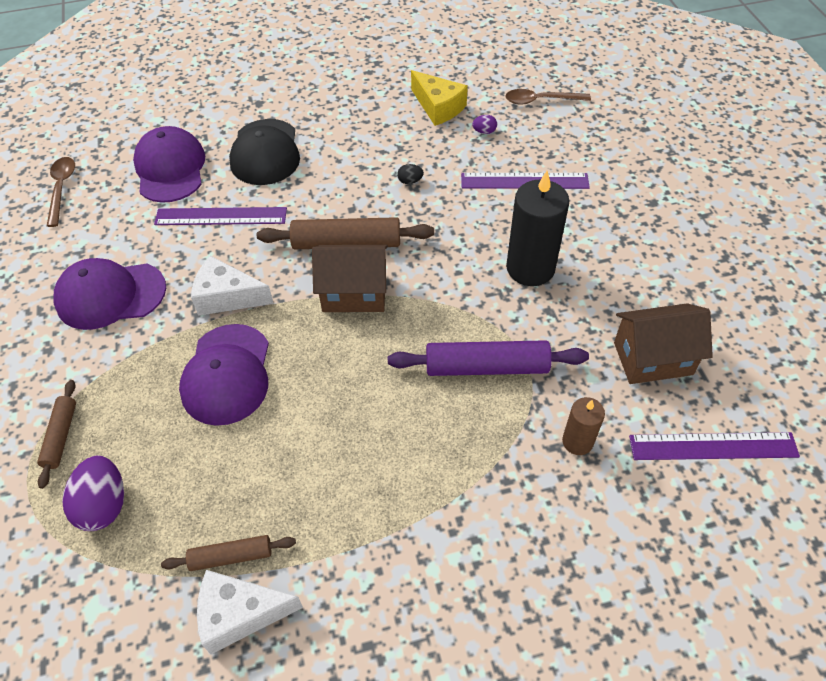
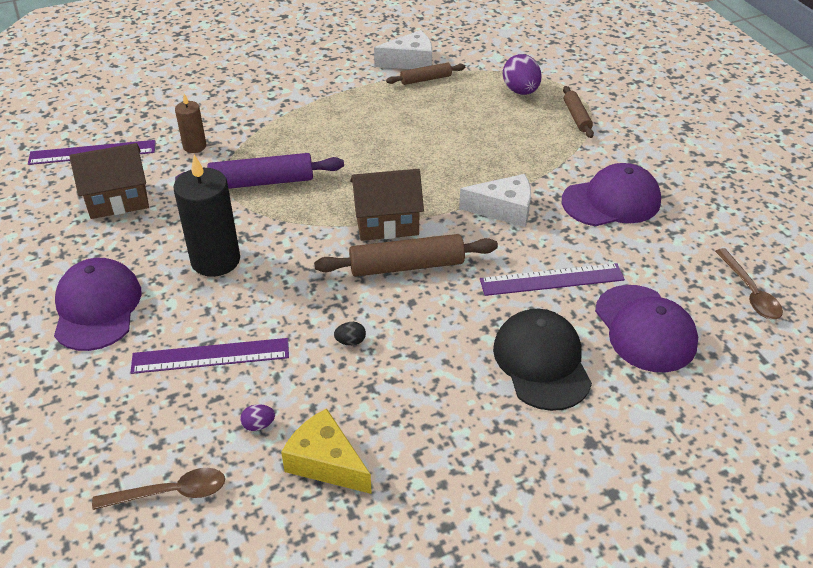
camera: 170 degrees right, 10 degrees down
purple cap [179,324,269,426] -> purple cap moved to [54,258,142,351]

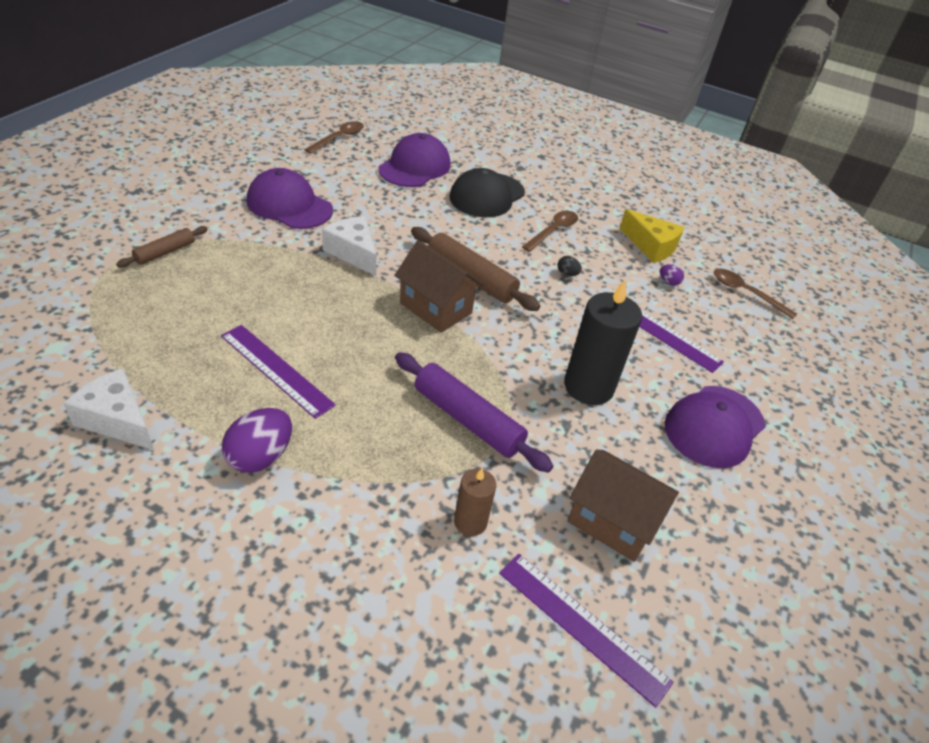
camera: 135 degrees left, 0 degrees up
yellow cheese [281,408,372,494] -> yellow cheese turned 45 degrees counterclockwise [620,209,685,263]
brown rolling pin [386,63,465,85] -> none
purple ruler [480,263,625,296] -> purple ruler moved to [221,325,336,419]
purple egg [503,54,541,95] -> purple egg moved to [222,408,292,473]
none -> brown spoon [522,211,578,252]

